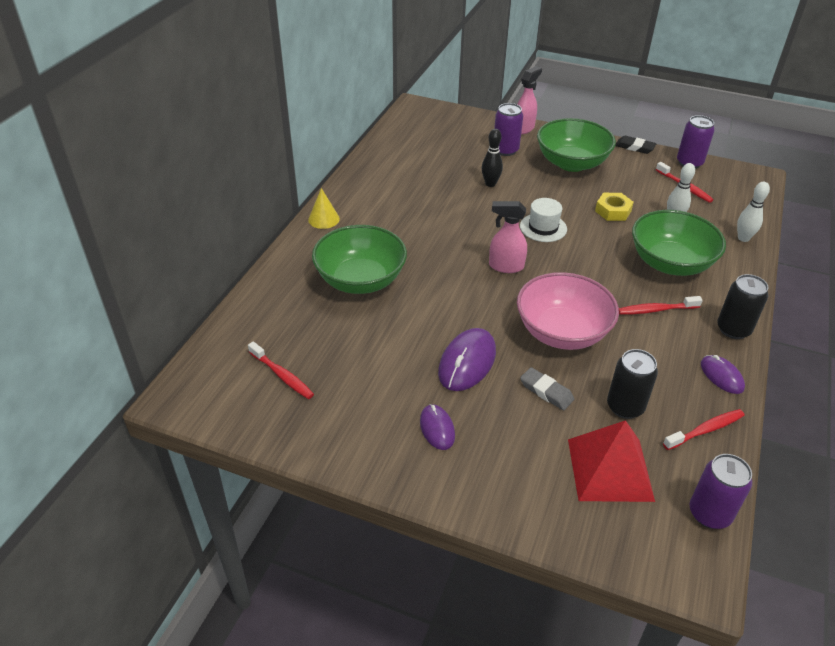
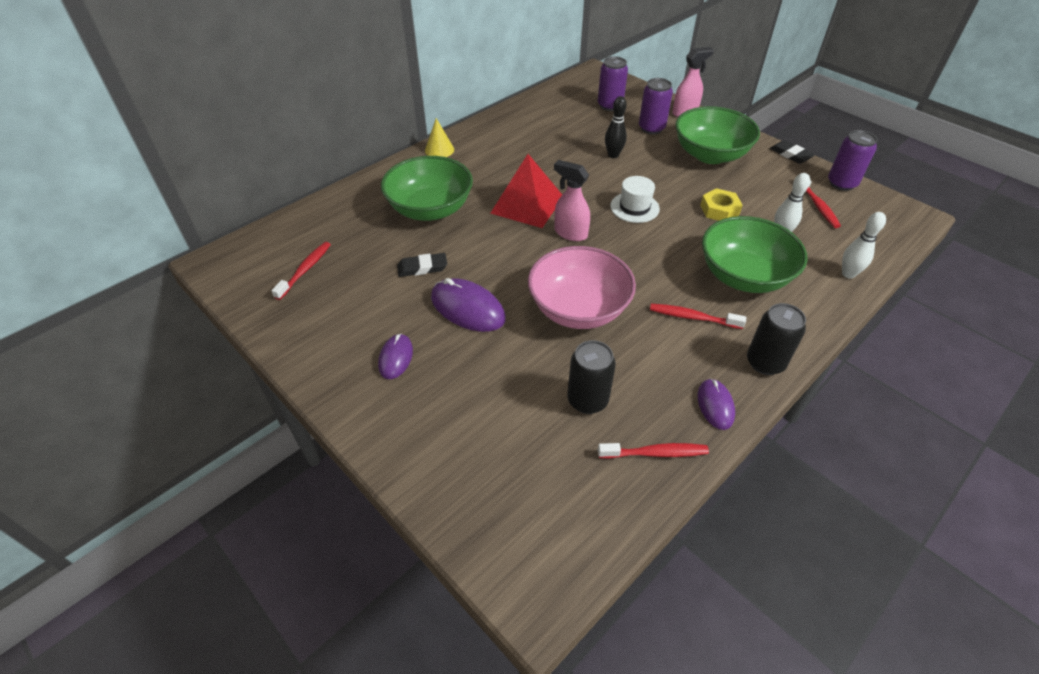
camera: 25 degrees right, 5 degrees up
red toothbrush [248,341,314,399] -> red toothbrush turned 135 degrees counterclockwise [271,242,331,300]
purple mouse [438,328,496,391] -> purple mouse turned 75 degrees clockwise [431,278,506,332]
grey eraser [520,367,574,410] -> none
red pyramid [568,420,655,502] -> red pyramid moved to [490,154,562,228]
purple can [690,454,752,529] -> purple can moved to [598,56,628,111]
none -> black eraser [397,253,447,277]

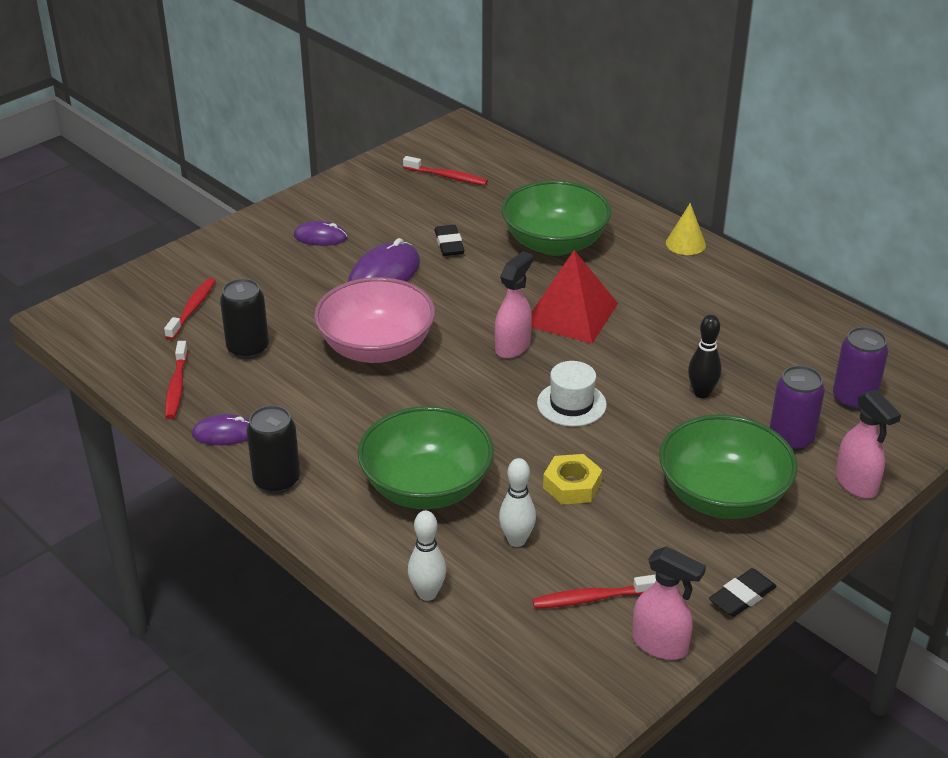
camera: 90 degrees right, 10 degrees down
red toothbrush [650,304,746,329] -> red toothbrush moved to [164,278,216,340]
purple can [828,130,878,191] -> pink spray bottle [632,546,706,660]

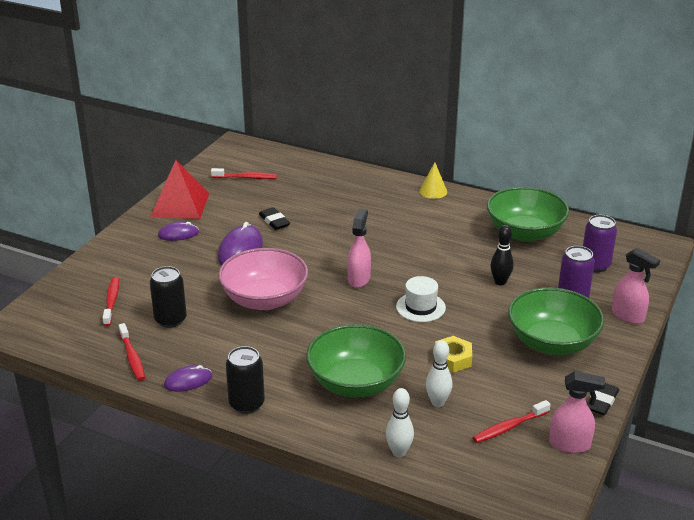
camera: 20 degrees left, 5 degrees down
green bowl [502,180,611,256] -> green bowl moved to [487,187,569,242]
red pyramid [531,250,618,344] -> red pyramid moved to [151,160,209,219]

